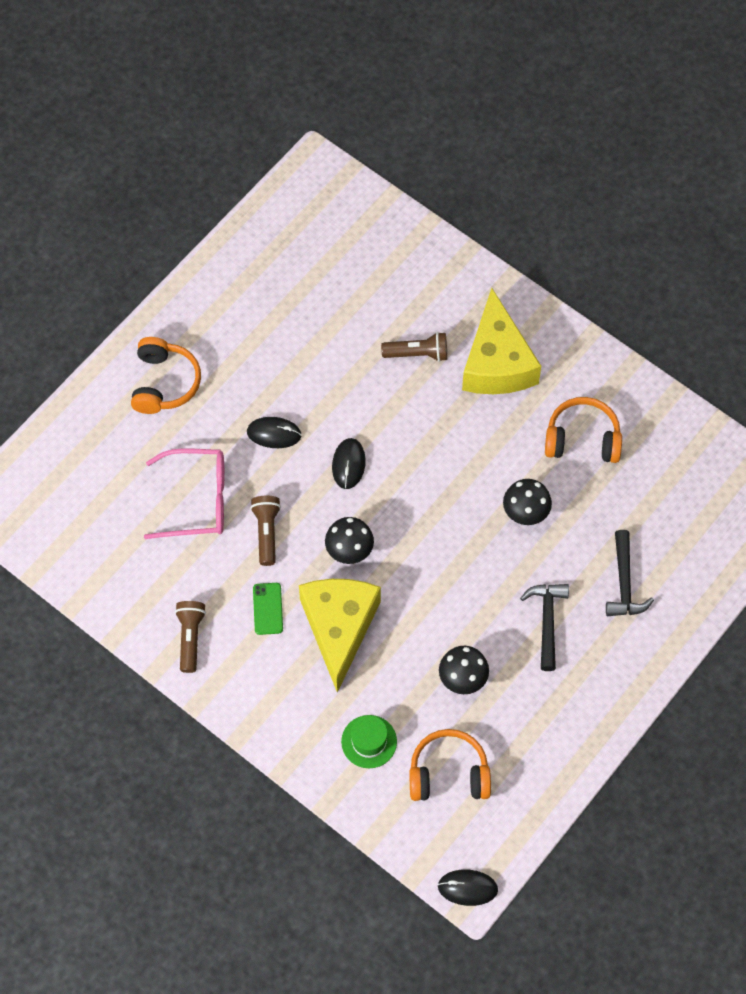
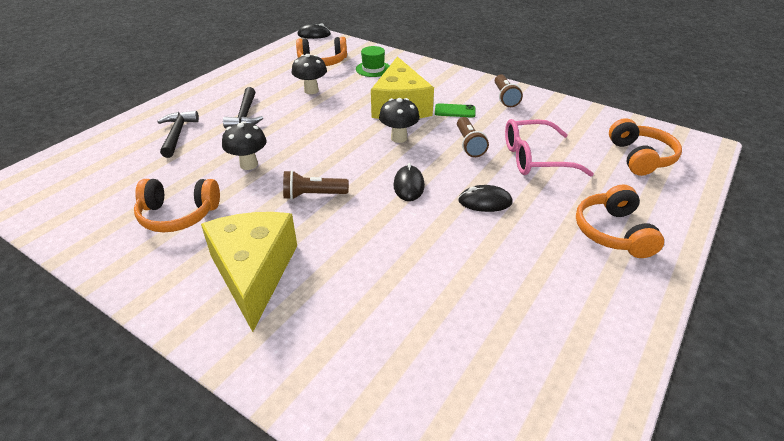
camera: 175 degrees right, 25 degrees down
green phone [253,583,283,635] -> green phone turned 75 degrees counterclockwise [435,103,475,118]
brown flashlight [381,332,447,362] -> brown flashlight moved to [283,170,349,200]
none -> orange headphones [609,118,682,176]

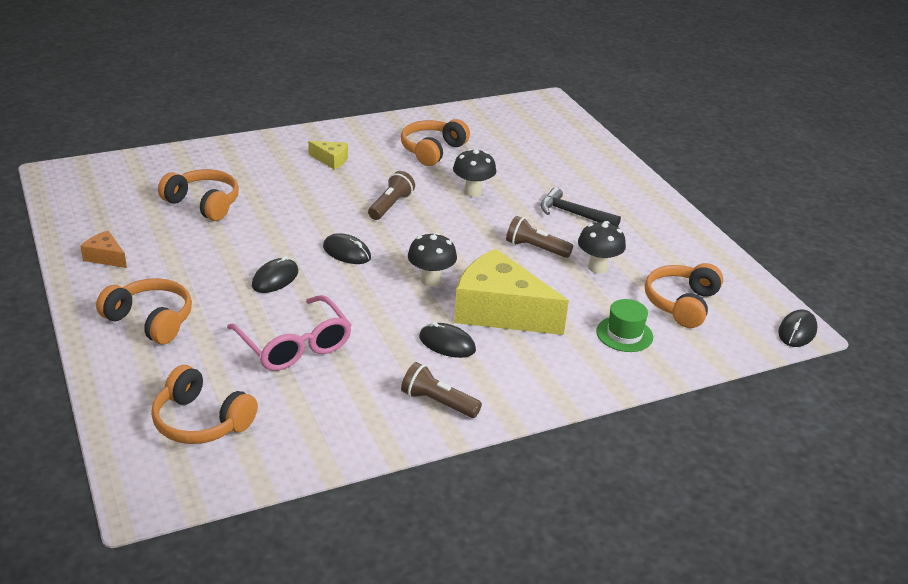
camera: 120 degrees right, 5 degrees down
black hammer [157,111,199,158] -> none
yellow cheese [201,212,297,332] -> yellow cheese [308,141,348,170], size x0.44
green phone [435,103,475,118] -> black mouse [419,322,476,358]
brown flashlight [457,117,489,157] -> brown flashlight moved to [506,216,573,258]
pink glasses [505,119,594,177] -> pink glasses turned 120 degrees clockwise [227,295,352,371]
none -> orange cheese [80,231,127,268]
none -> orange headphones [158,169,239,221]

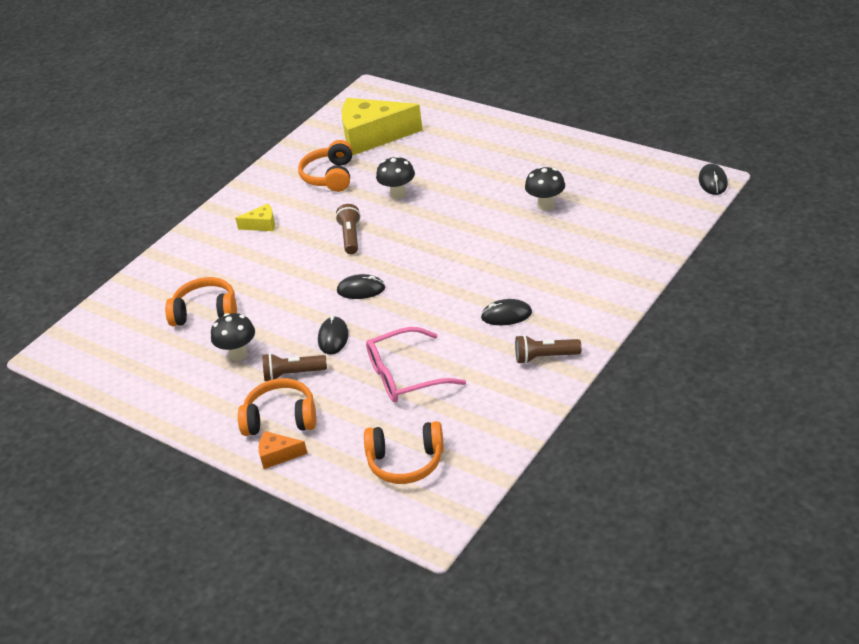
camera: 25 degrees left, 5 degrees up
orange cheese [80,231,127,268] -> orange cheese moved to [259,431,308,469]
pink glasses [227,295,352,371] -> pink glasses turned 135 degrees clockwise [366,327,466,402]
black mushroom [408,232,457,287] -> black mushroom moved to [211,313,255,361]
yellow cheese [454,248,569,335] -> yellow cheese moved to [342,98,423,156]
brown flashlight [506,216,573,258] -> brown flashlight moved to [262,353,327,381]
black hammer [541,187,621,227] -> none
green hat [596,299,653,352] -> none
orange headphones [645,263,723,328] -> none

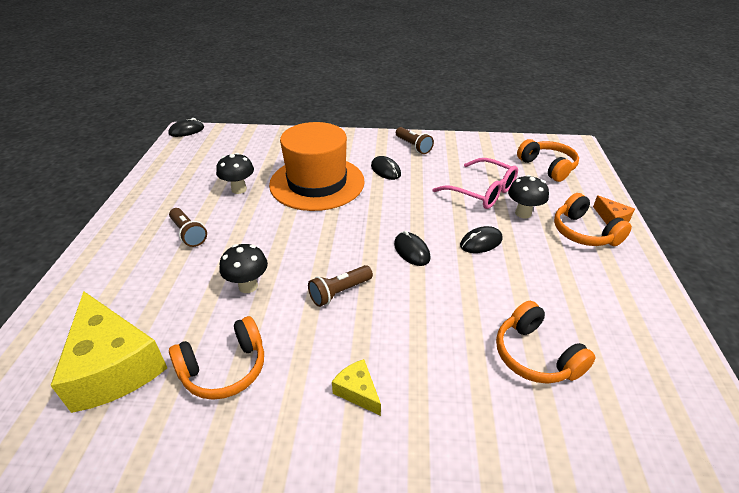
camera: 125 degrees left, 0 degrees up
black mushroom [211,313,255,361] -> black mushroom moved to [508,175,549,218]
brown flashlight [262,353,327,381] -> brown flashlight moved to [169,208,207,247]
none -> orange hat [269,122,365,211]

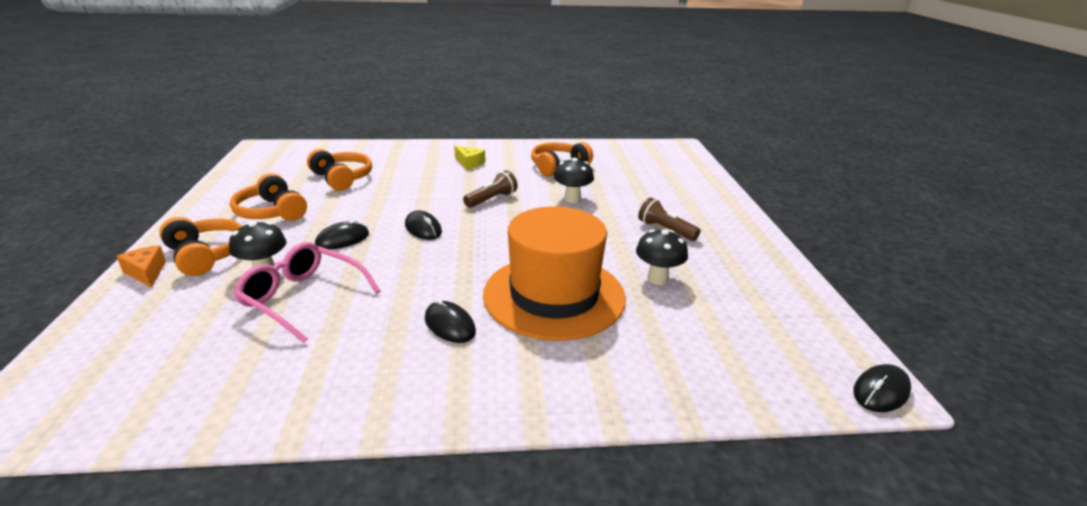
camera: 170 degrees right, 10 degrees down
yellow cheese [50,291,167,413] -> none
brown flashlight [396,127,434,154] -> none
orange headphones [517,139,579,182] -> orange headphones moved to [230,173,307,221]

